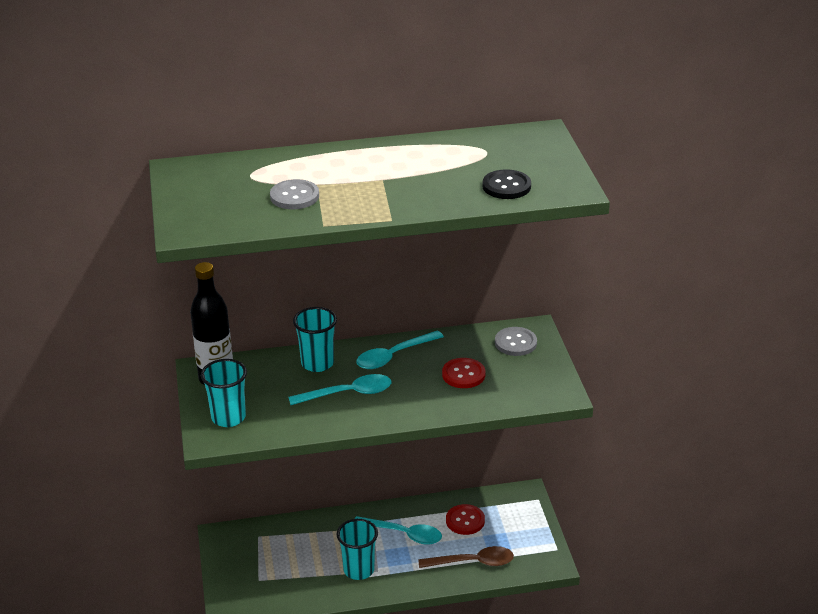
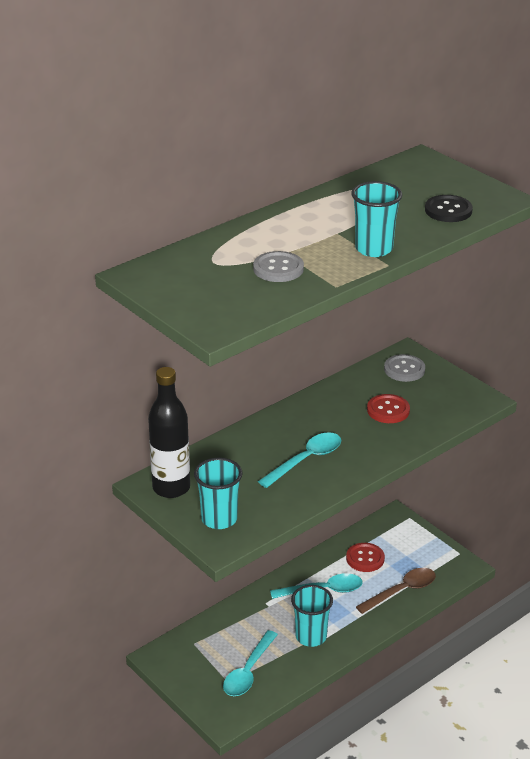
camera: 30 degrees left, 0 degrees up
turquoise cup [293,307,337,372] -> turquoise cup moved to [351,181,402,257]
turquoise spoon [356,330,444,369] -> turquoise spoon moved to [223,630,278,696]

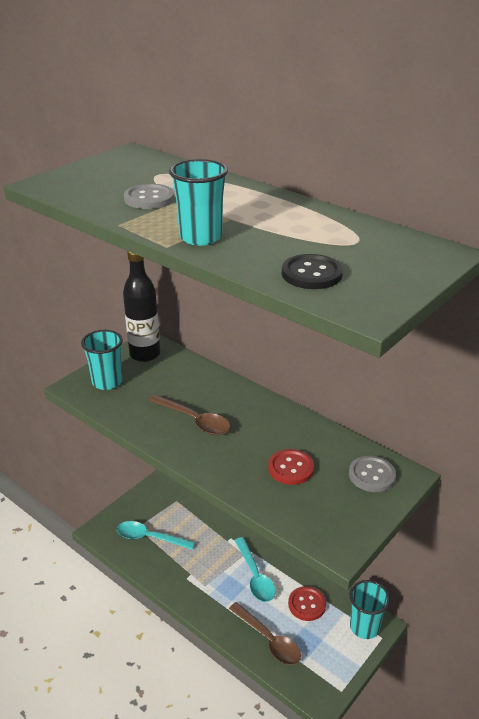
camera: 80 degrees right, 0 degrees up
turquoise spoon [258,432,341,488] -> brown spoon [148,394,231,435]
turquoise cup [291,585,333,647] -> turquoise cup moved to [349,580,390,639]

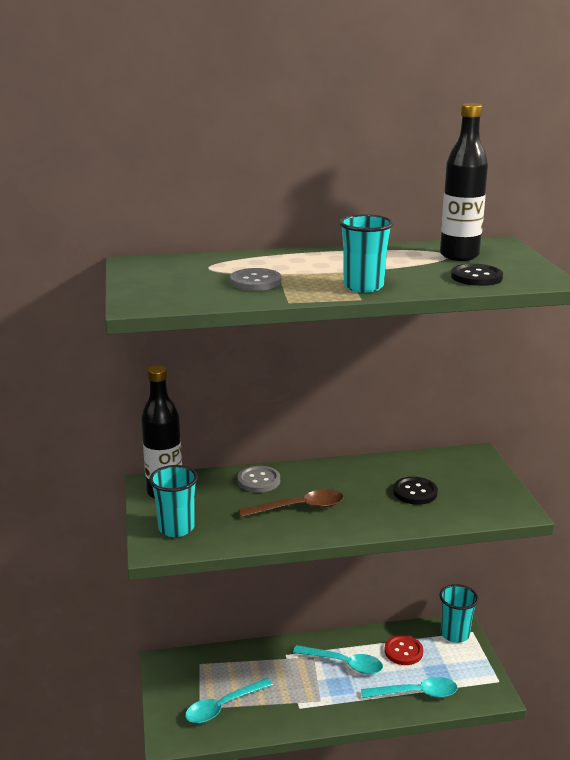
camera: 50 degrees left, 10 degrees down
brown spoon [229,602,301,665] -> turquoise spoon [361,677,457,698]
red button [268,449,314,485] -> black button [393,477,438,505]
grey button [349,456,396,492] -> grey button moved to [237,466,280,493]
none -> black bottle [440,103,488,261]

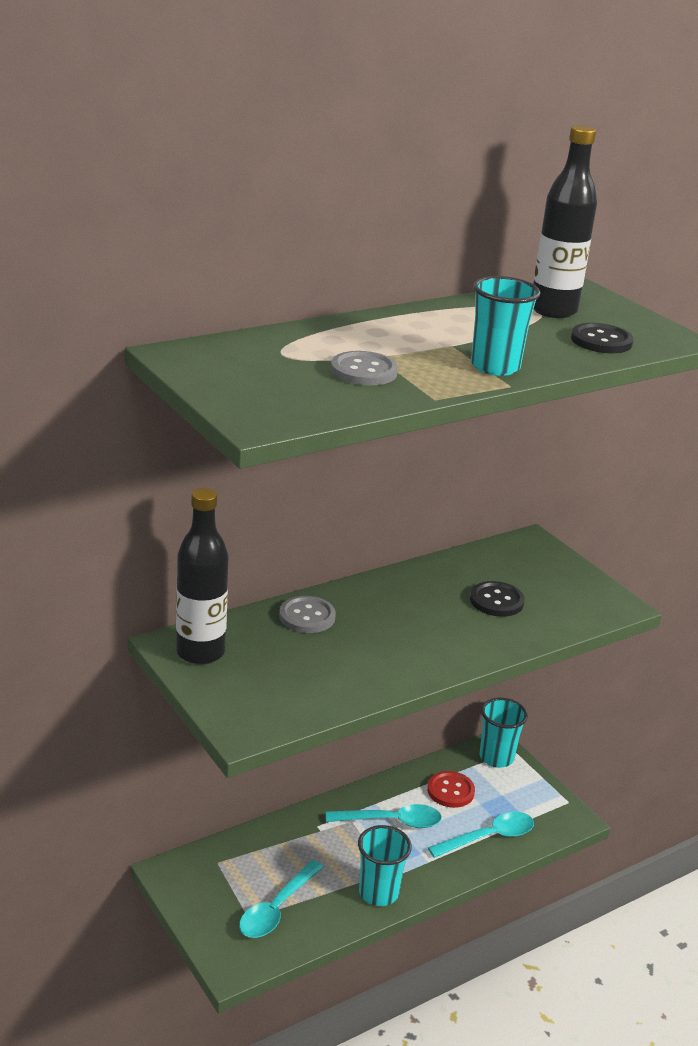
camera: 25 degrees left, 5 degrees up
turquoise cup [149,465,198,537] -> turquoise cup moved to [358,825,412,906]
brown spoon [238,489,344,517] -> none

